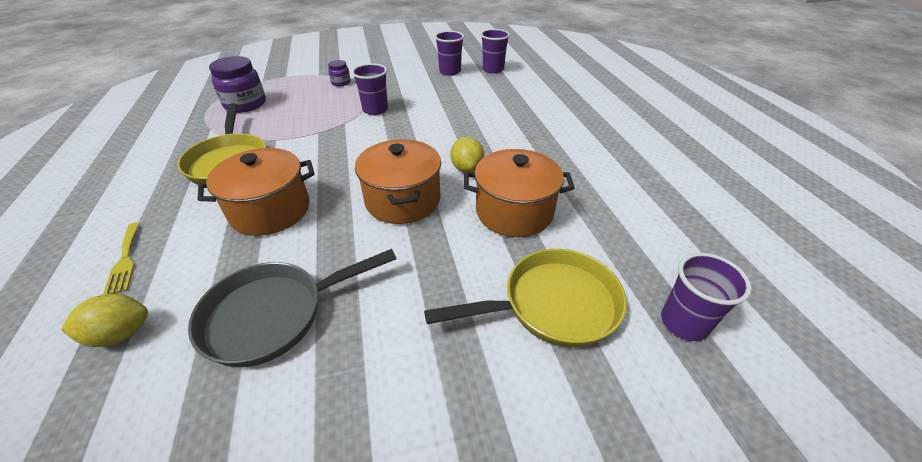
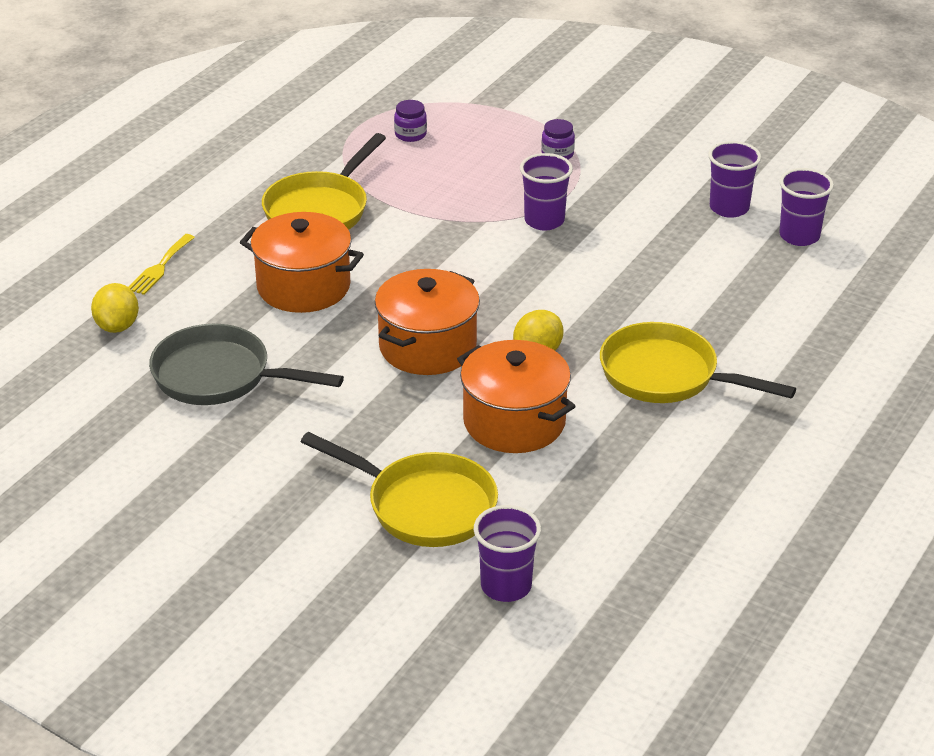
camera: 45 degrees right, 5 degrees down
yellow lemon [61,294,148,347] -> yellow lemon turned 60 degrees clockwise [91,283,139,333]
purple jar [209,56,266,113] -> purple jar [394,100,427,142], size x0.52
none -> yellow pan [600,322,796,403]

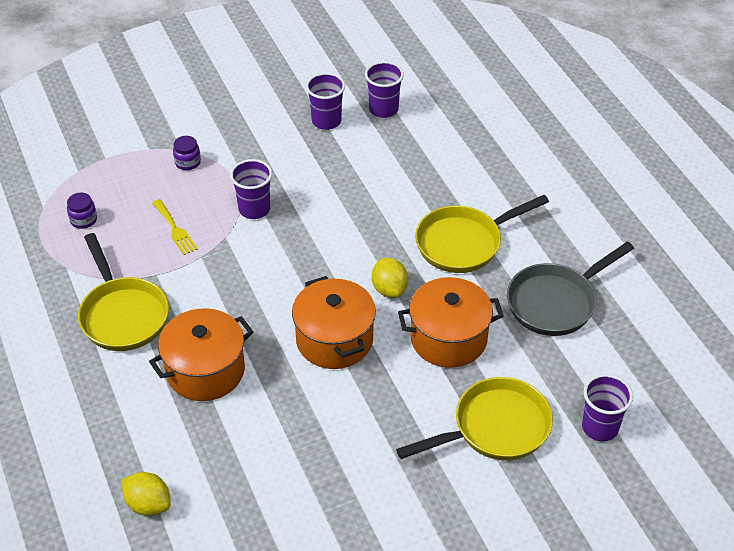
camera: 55 degrees left, 10 degrees up
yellow fork [129,234,195,295] -> yellow fork moved to [152,199,198,255]
grey pan [149,324,344,405] -> grey pan moved to [507,241,634,336]

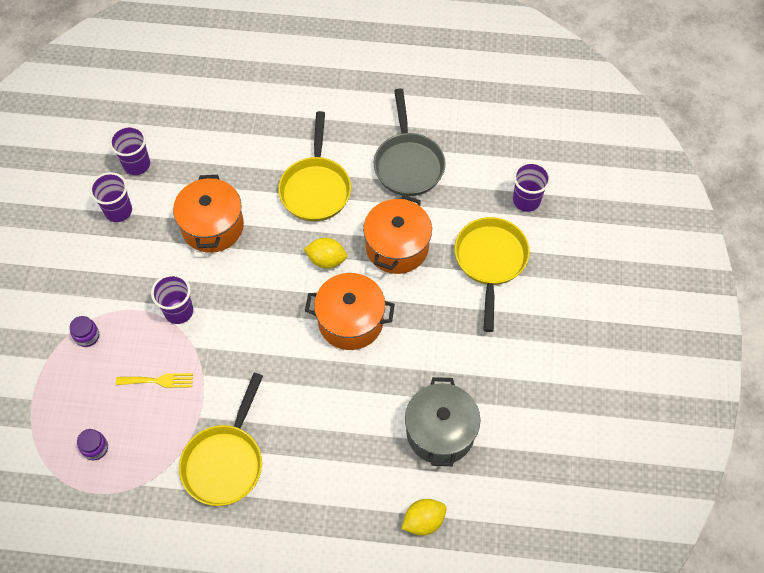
camera: 60 degrees left, 15 degrees up
yellow pan [78,233,169,351] -> yellow pan turned 105 degrees clockwise [179,373,263,506]
orange pot [149,308,253,401] -> orange pot moved to [173,175,244,253]
none -> grey pot [405,377,480,466]

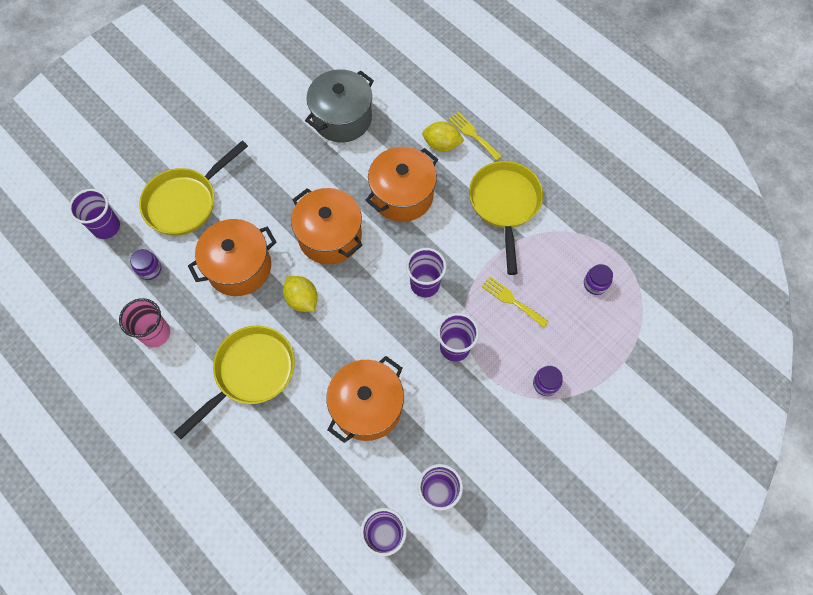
camera: 140 degrees left, 5 degrees up
yellow pan [179,373,263,506] -> yellow pan turned 60 degrees counterclockwise [469,161,543,275]
grey pan [374,89,446,196] -> pink cup [119,298,170,347]
yellow lemon [401,499,447,535] -> yellow lemon moved to [422,121,464,152]
none -> purple jar [130,249,161,280]
none -> orange pot [366,147,438,222]
none -> purple cup [406,248,446,297]
none -> yellow fork [449,112,502,161]

